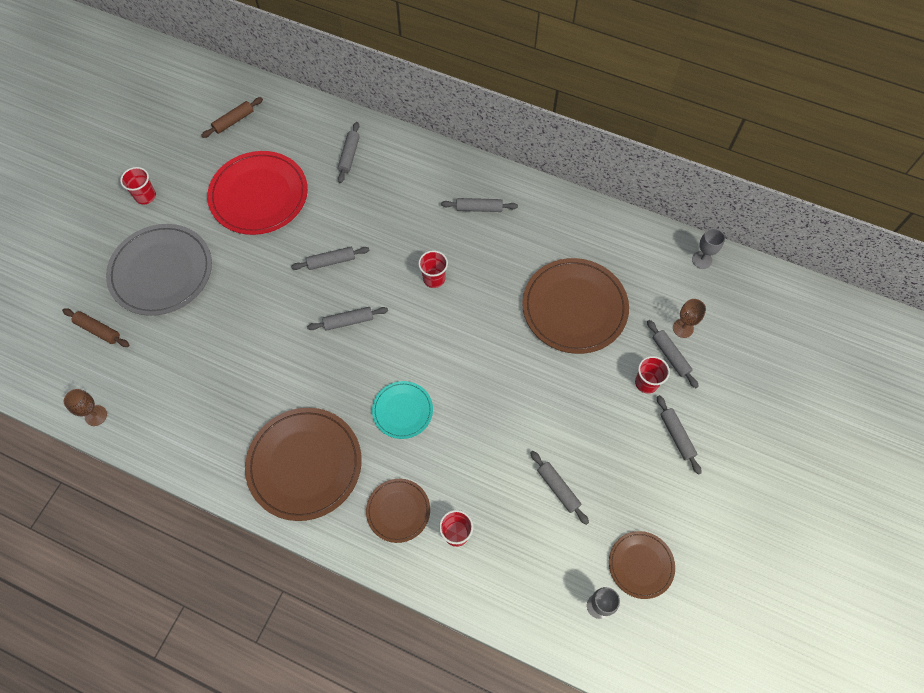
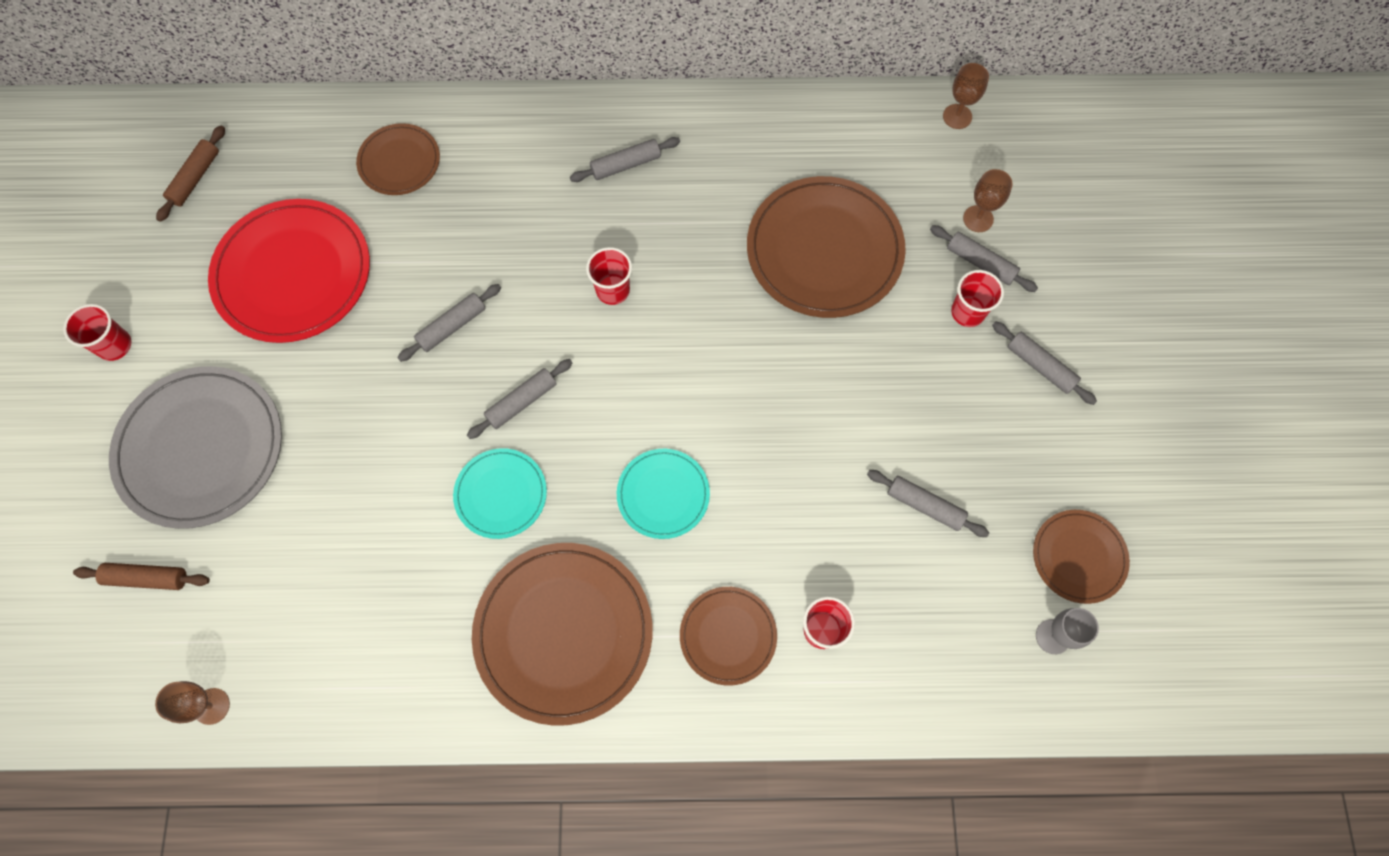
camera: 25 degrees left, 5 degrees up
grey rolling pin [338,122,360,183] -> brown plate [356,123,440,195]
grey goblet [692,228,725,269] -> brown goblet [943,63,989,129]
none -> turquoise plate [453,448,547,539]

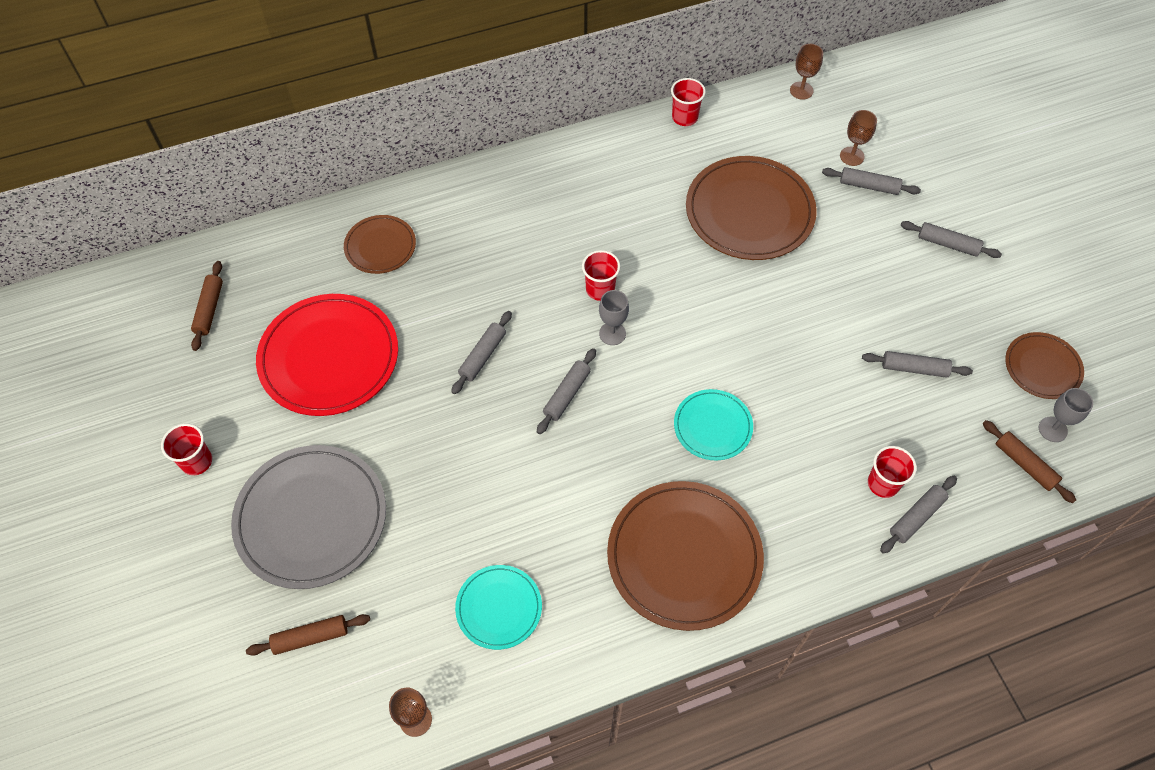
camera: 20 degrees left, 10 degrees down
turquoise plate [453,448,547,539] -> turquoise plate moved to [455,565,542,650]
grey rolling pin [570,137,680,182] -> grey rolling pin moved to [880,476,957,554]
brown plate [680,587,777,686] -> none
red cup [951,270,1004,327] -> red cup moved to [671,78,706,126]
none -> grey goblet [599,290,629,345]
none -> brown rolling pin [983,420,1076,503]

